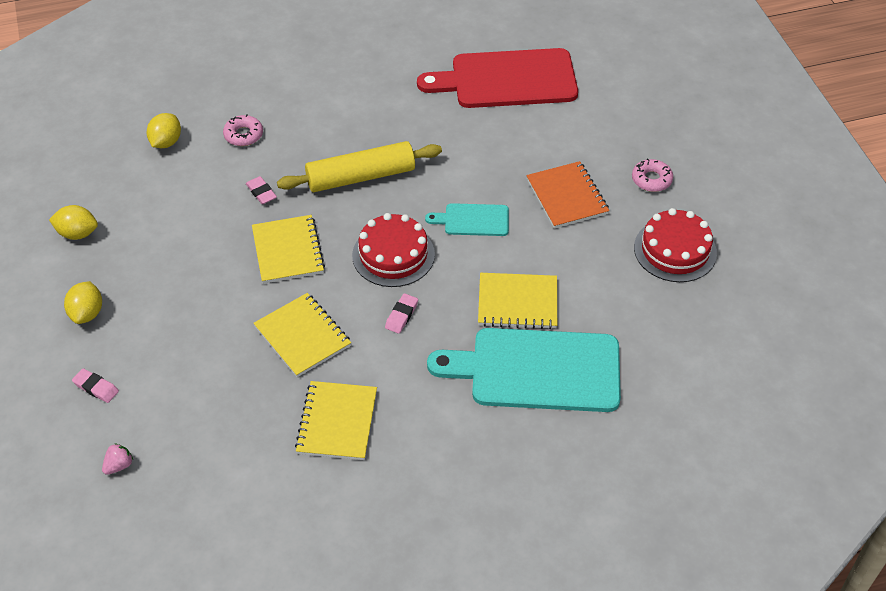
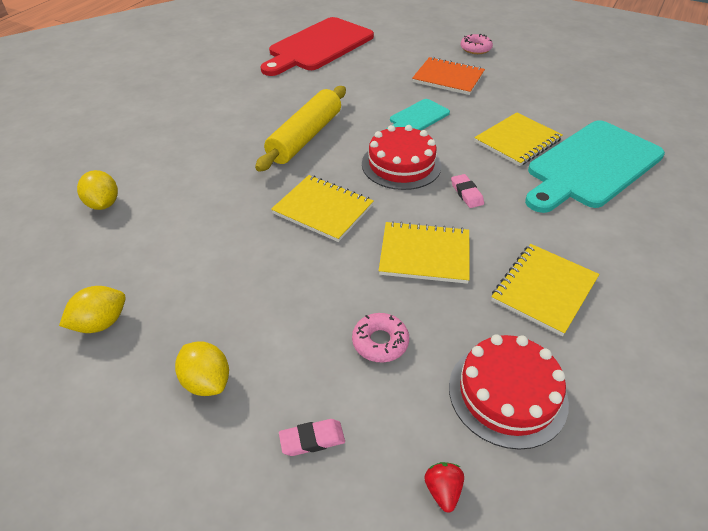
camera: 45 degrees left, 5 degrees down
pink strawberry [102,443,133,475] -> red strawberry [424,462,464,513]
pink donut [223,114,263,146] -> pink donut moved to [352,313,409,362]
pink eraser [246,176,277,204] -> none
yellow notebook [295,381,377,460] -> yellow notebook turned 75 degrees clockwise [491,244,599,336]
red cake [634,208,717,282] -> red cake moved to [449,334,569,450]

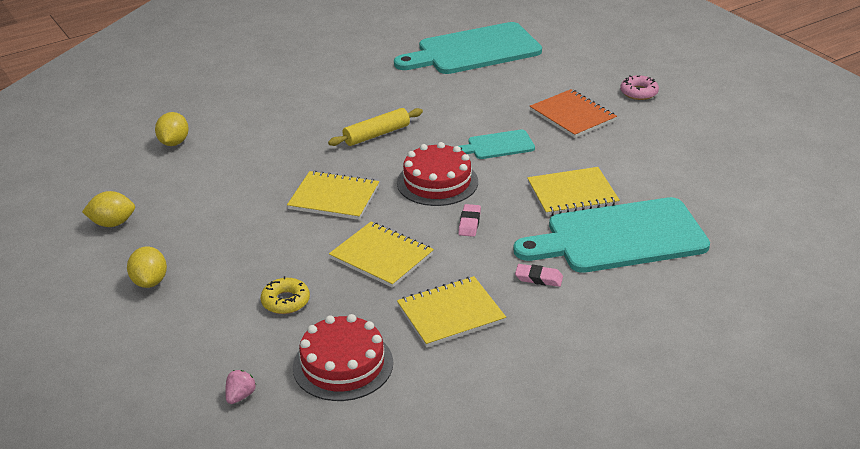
camera: 30 degrees right, 10 degrees down
yellow rolling pin [255,86,346,172] -> yellow rolling pin [328,108,423,146], size x0.66
red cutting board [260,17,374,76] -> turquoise cutting board [394,22,542,74]
yellow notebook [271,175,374,242] -> yellow notebook turned 45 degrees counterclockwise [287,170,379,220]
pink eraser [279,419,345,456] -> pink eraser moved to [515,264,563,287]
pink donut [352,313,409,362] -> yellow donut [261,276,310,314]
red strawberry [424,462,464,513] -> pink strawberry [225,370,256,404]

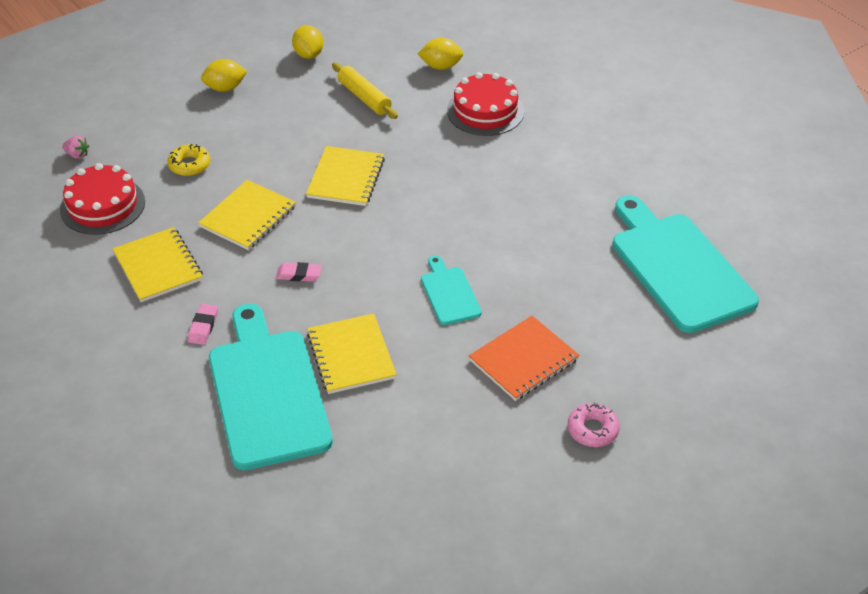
camera: 85 degrees right, 10 degrees up
yellow rolling pin [328,108,423,146] -> yellow rolling pin moved to [332,63,398,119]
red cake [397,142,478,206] -> red cake moved to [447,72,524,136]

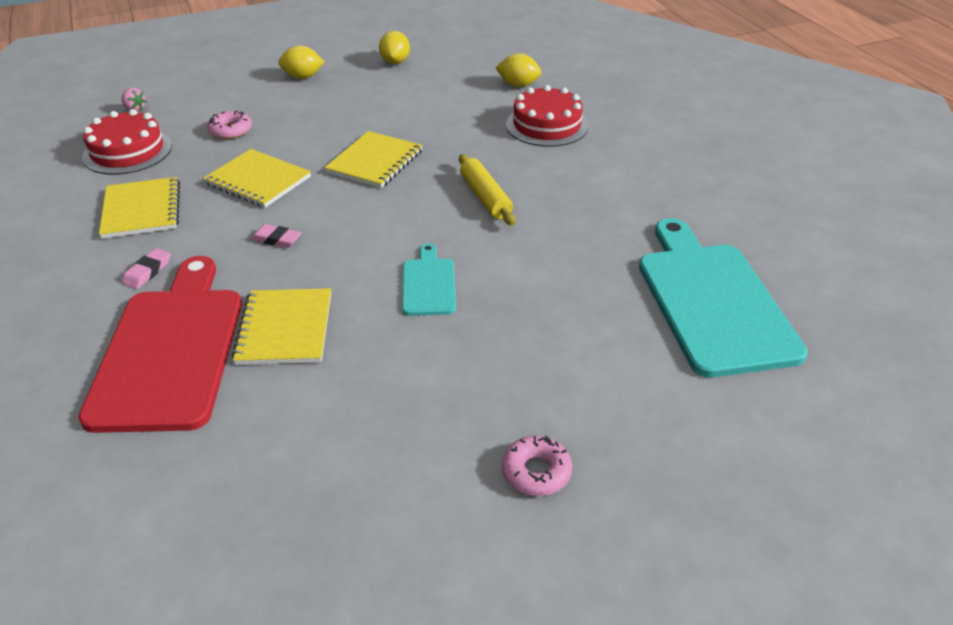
camera: 15 degrees right, 5 degrees down
yellow donut [167,144,210,176] -> pink donut [207,110,252,139]
yellow notebook [198,180,296,250] -> yellow notebook turned 75 degrees clockwise [203,149,311,208]
turquoise cutting board [209,304,333,470] -> red cutting board [78,256,242,433]
yellow rolling pin [332,63,398,119] -> yellow rolling pin moved to [459,154,515,225]
orange notebook [469,316,580,401] -> none

